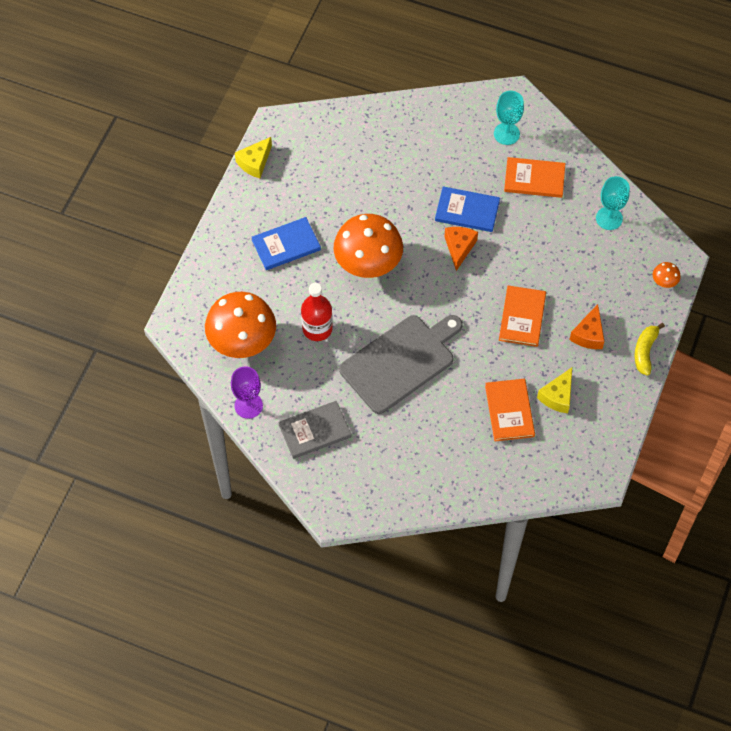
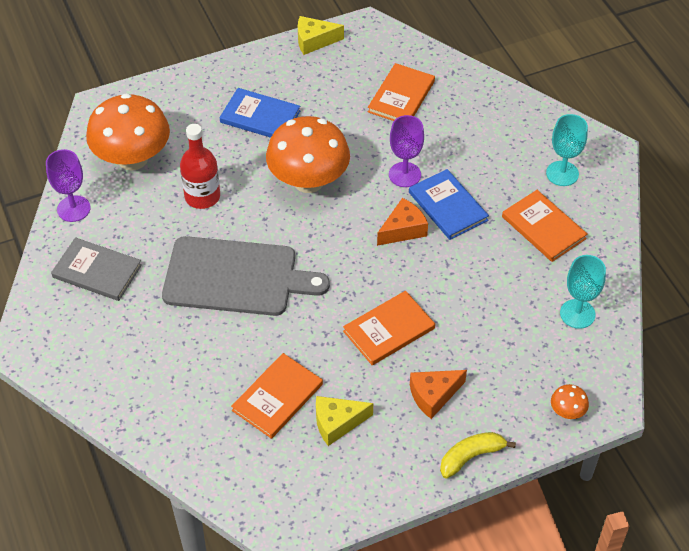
camera: 45 degrees right, 10 degrees down
none -> orange book [368,63,435,121]
none -> purple goblet [389,115,424,187]

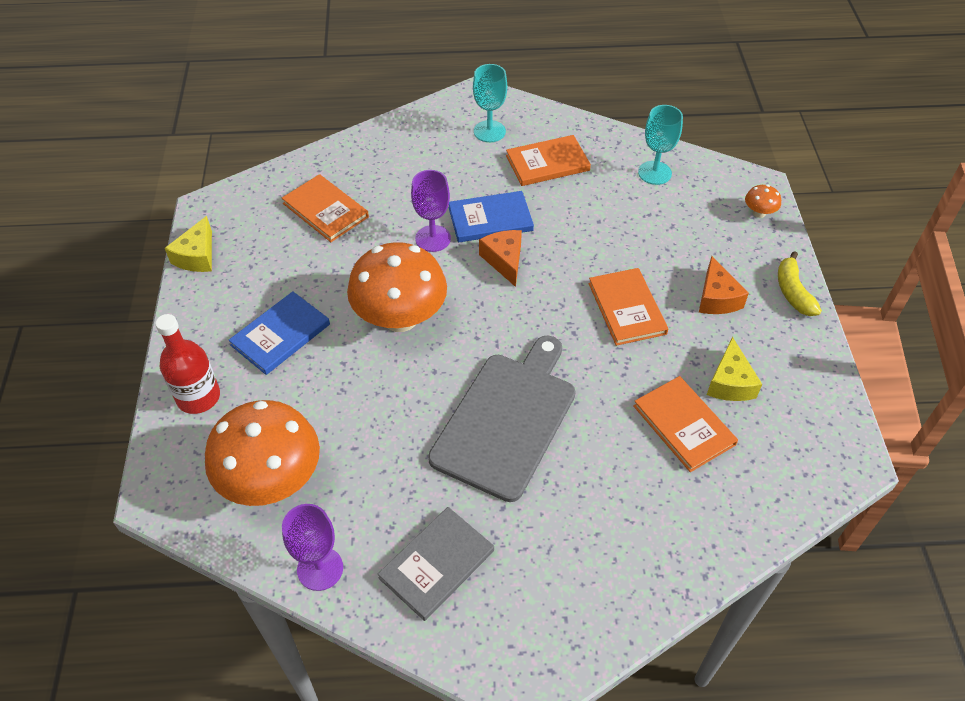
camera: 70 degrees left, 0 degrees up
red bottle [180,124,220,209] -> red bottle moved to [155,314,220,414]

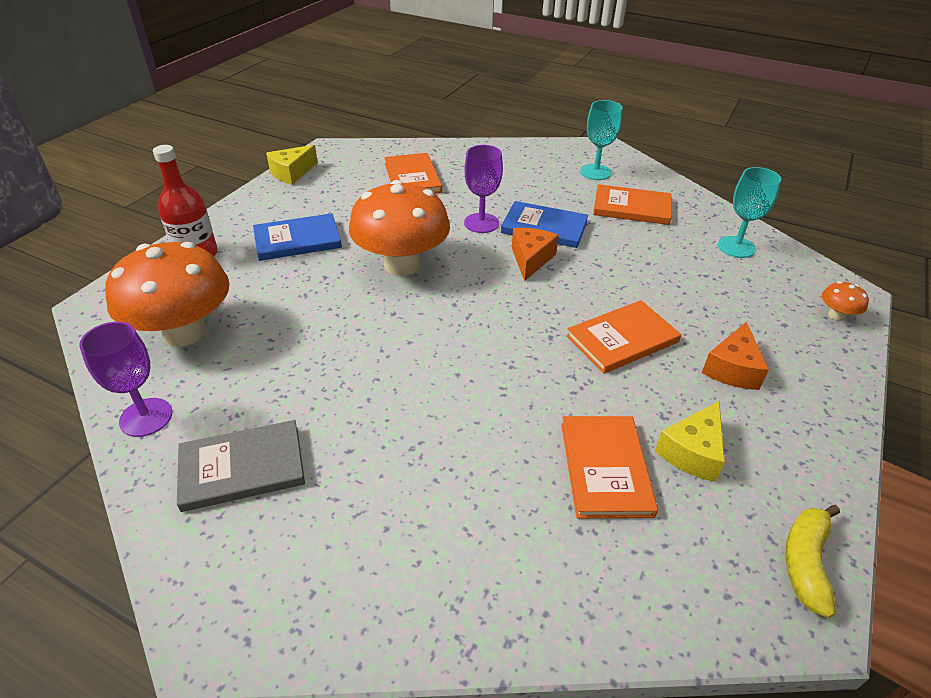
camera: 30 degrees right, 10 degrees down
grey cutting board [428,336,575,502] -> none
orange book [589,268,668,346] -> orange book turned 45 degrees clockwise [567,300,681,374]
yellow banana [778,251,822,316] -> yellow banana moved to [785,505,840,618]

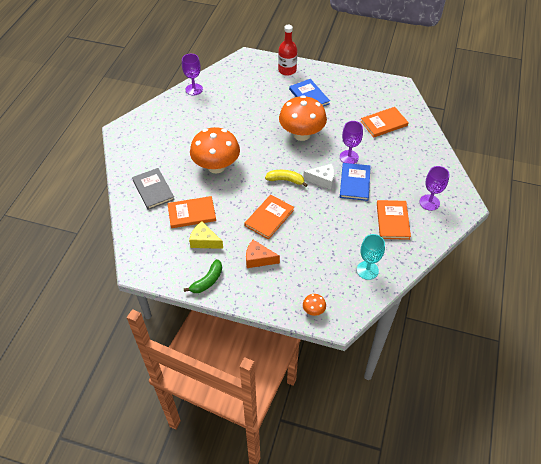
camera: 80 degrees right, 10 degrees up
orange mushroom [105,242,230,347] -> orange mushroom moved to [190,127,240,173]
grey book [177,420,305,512] -> grey book moved to [132,168,175,210]
yellow cheese [266,145,318,185] -> none
orange cheese [512,228,559,281] -> white cheese [303,164,334,190]
orange book [567,300,681,374] -> orange book turned 75 degrees clockwise [244,195,294,240]
turquoise goblet [580,100,623,180] -> purple goblet [420,166,449,211]
yellow banana [785,505,840,618] -> yellow banana moved to [265,170,308,187]
none -> green banana [183,259,222,293]

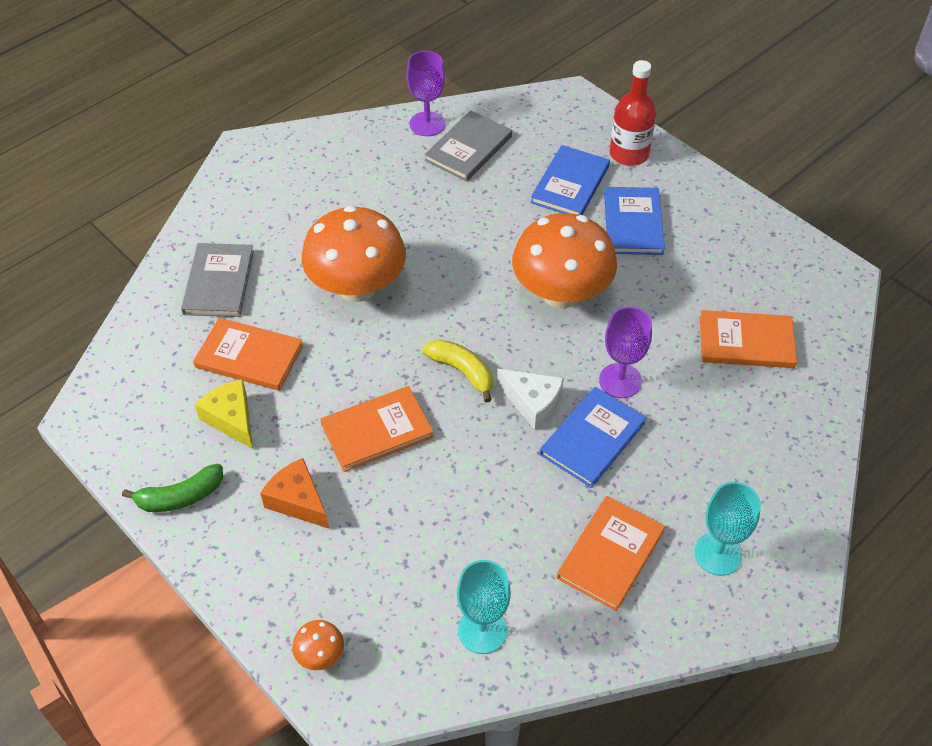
camera: 30 degrees right, 0 degrees up
purple goblet [420,166,449,211] -> turquoise goblet [694,482,761,575]
none -> grey book [425,110,512,181]
none -> blue book [530,145,610,215]

